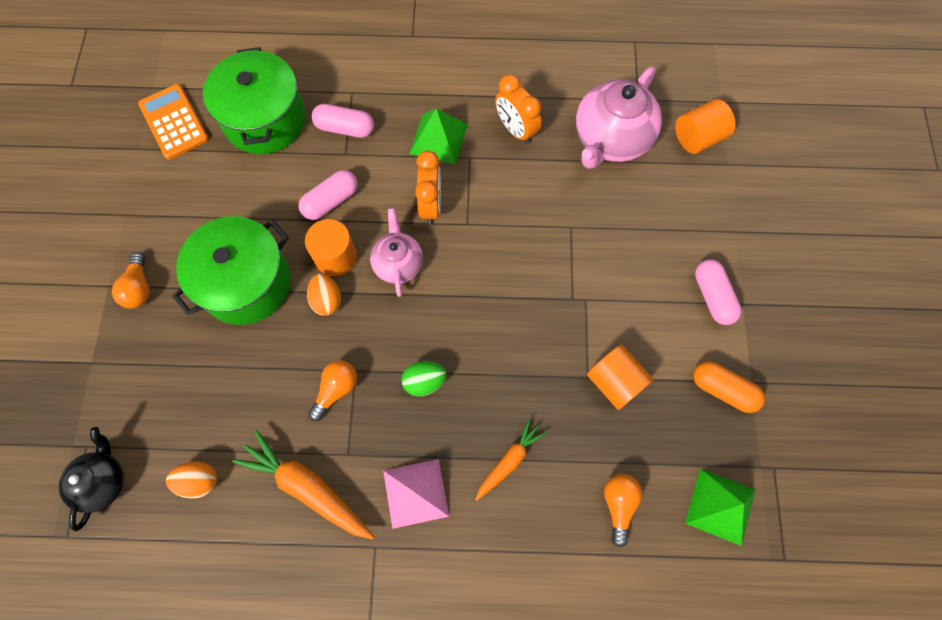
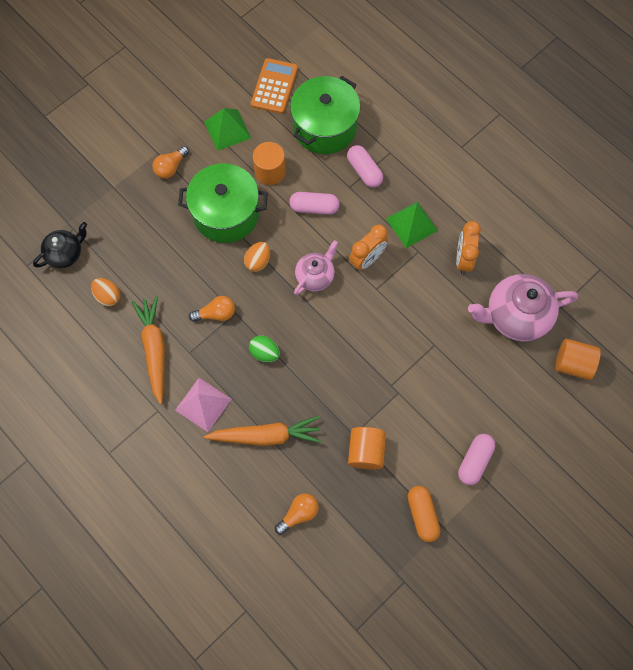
camera: 45 degrees right, 0 degrees up
orange cylinder [305,219,357,276] -> orange cylinder moved to [253,142,286,185]
orange carrot [475,418,547,501] -> orange carrot [204,416,321,446], size x1.64
green pyramid [685,469,755,546] -> green pyramid moved to [204,108,251,151]

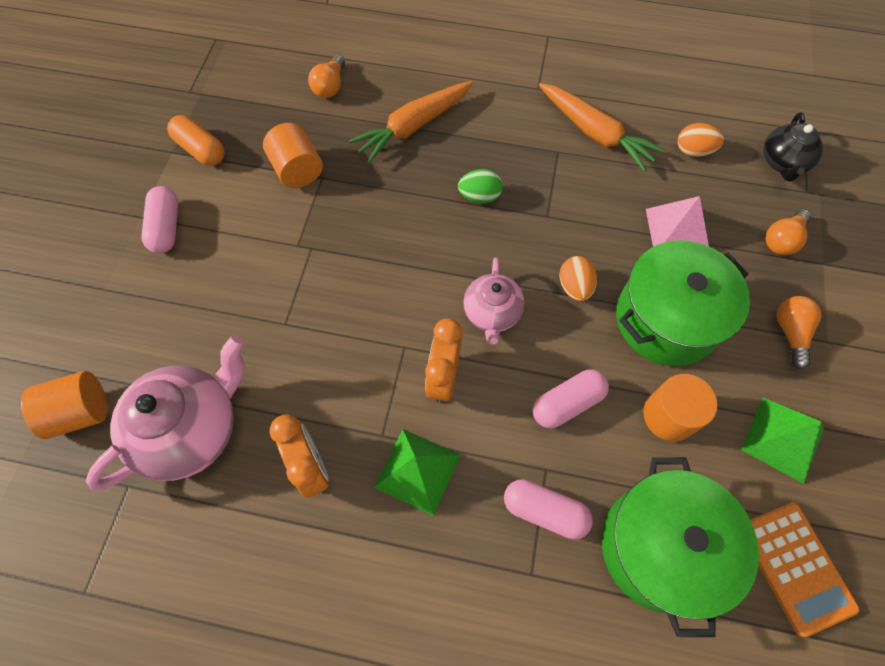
camera: 145 degrees right, 5 degrees down
pink pyramid [175,378,232,432] -> pink pyramid moved to [646,196,709,247]
orange light bulb [189,296,235,322] -> orange light bulb moved to [766,209,811,255]

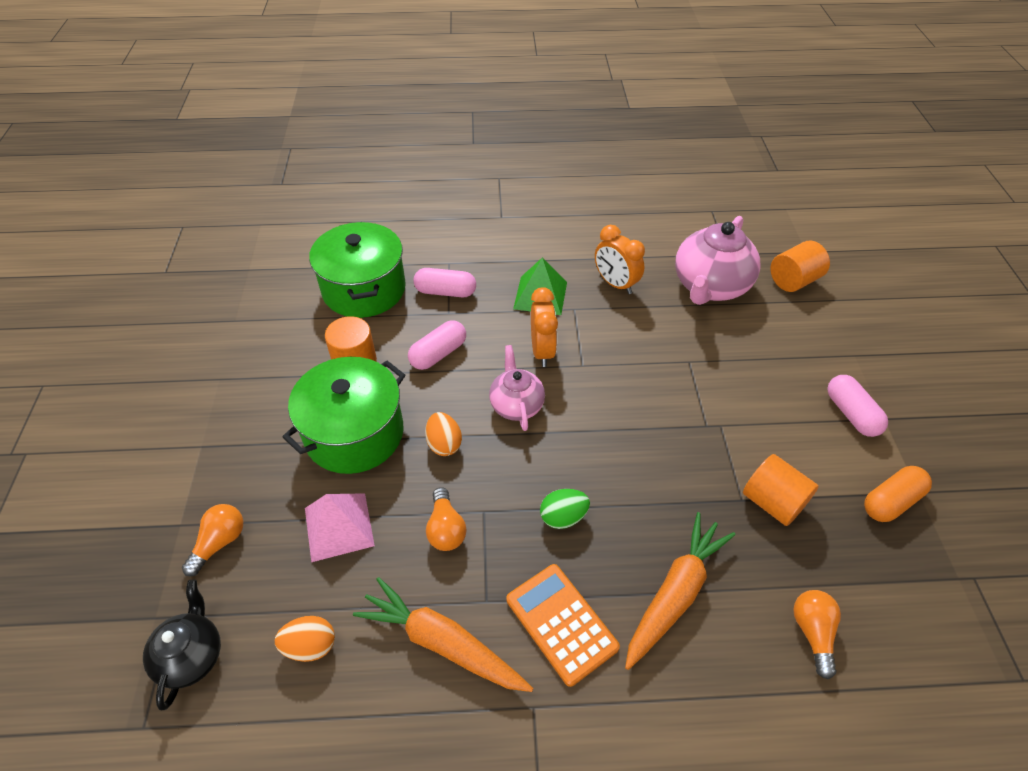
camera: 165 degrees right, 15 degrees down
orange capsule [167,115,225,166] -> orange capsule turned 60 degrees counterclockwise [864,466,932,522]
green pyramid [741,398,824,484] -> none
orange calculator [750,503,859,637] -> orange calculator moved to [506,564,620,687]
orange light bulb [777,296,822,370] -> orange light bulb moved to [426,487,466,551]

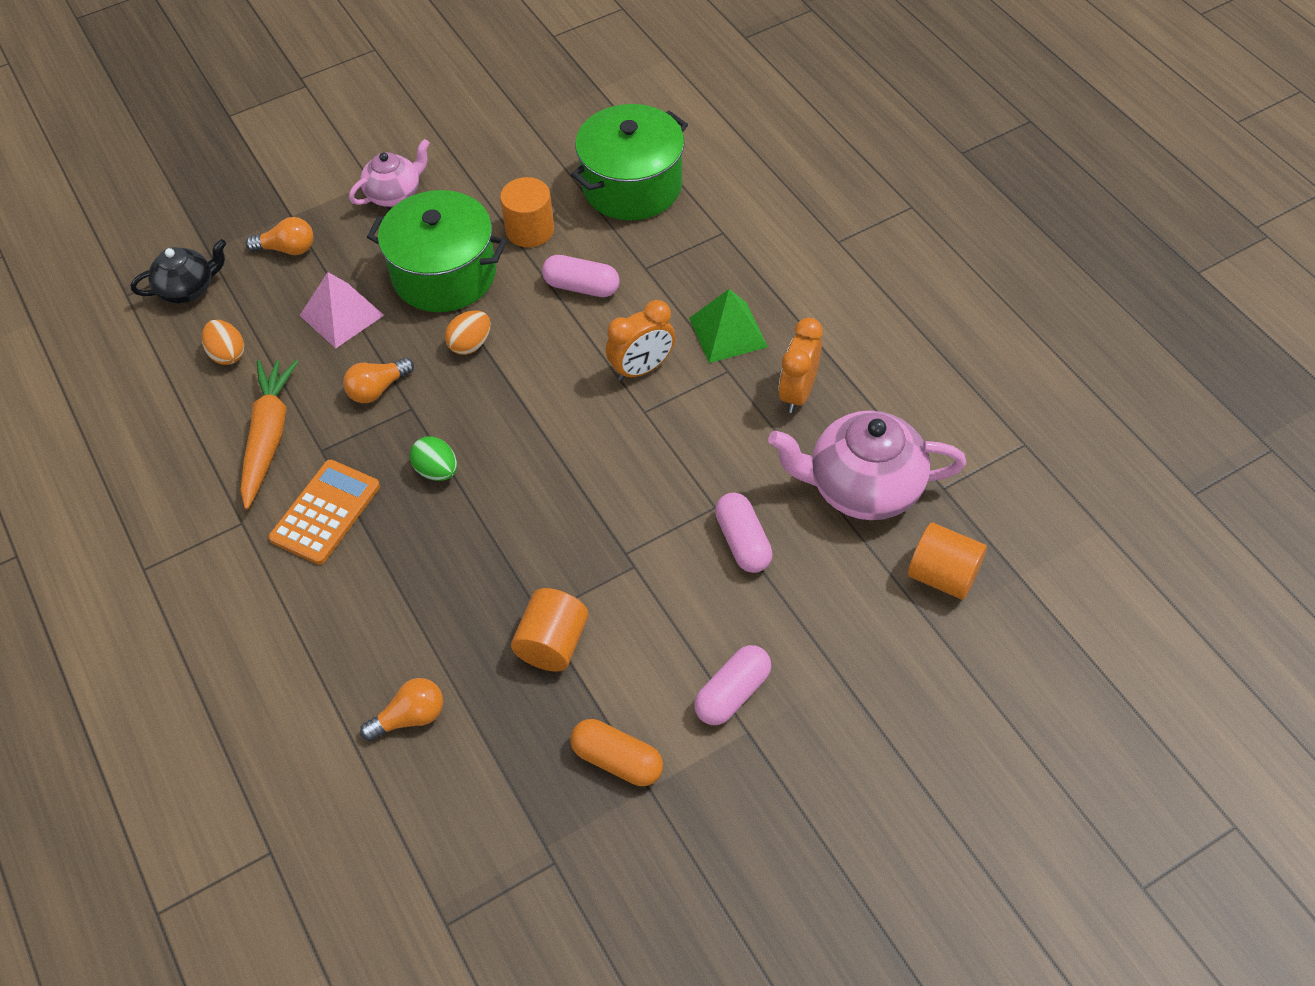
camera: 65 degrees right, 5 degrees up
pink capsule [413,268,476,297] -> pink capsule moved to [715,493,773,573]
pink teapot [489,345,545,431] -> pink teapot moved to [349,139,430,207]
orange carrot [625,512,735,670] -> none

